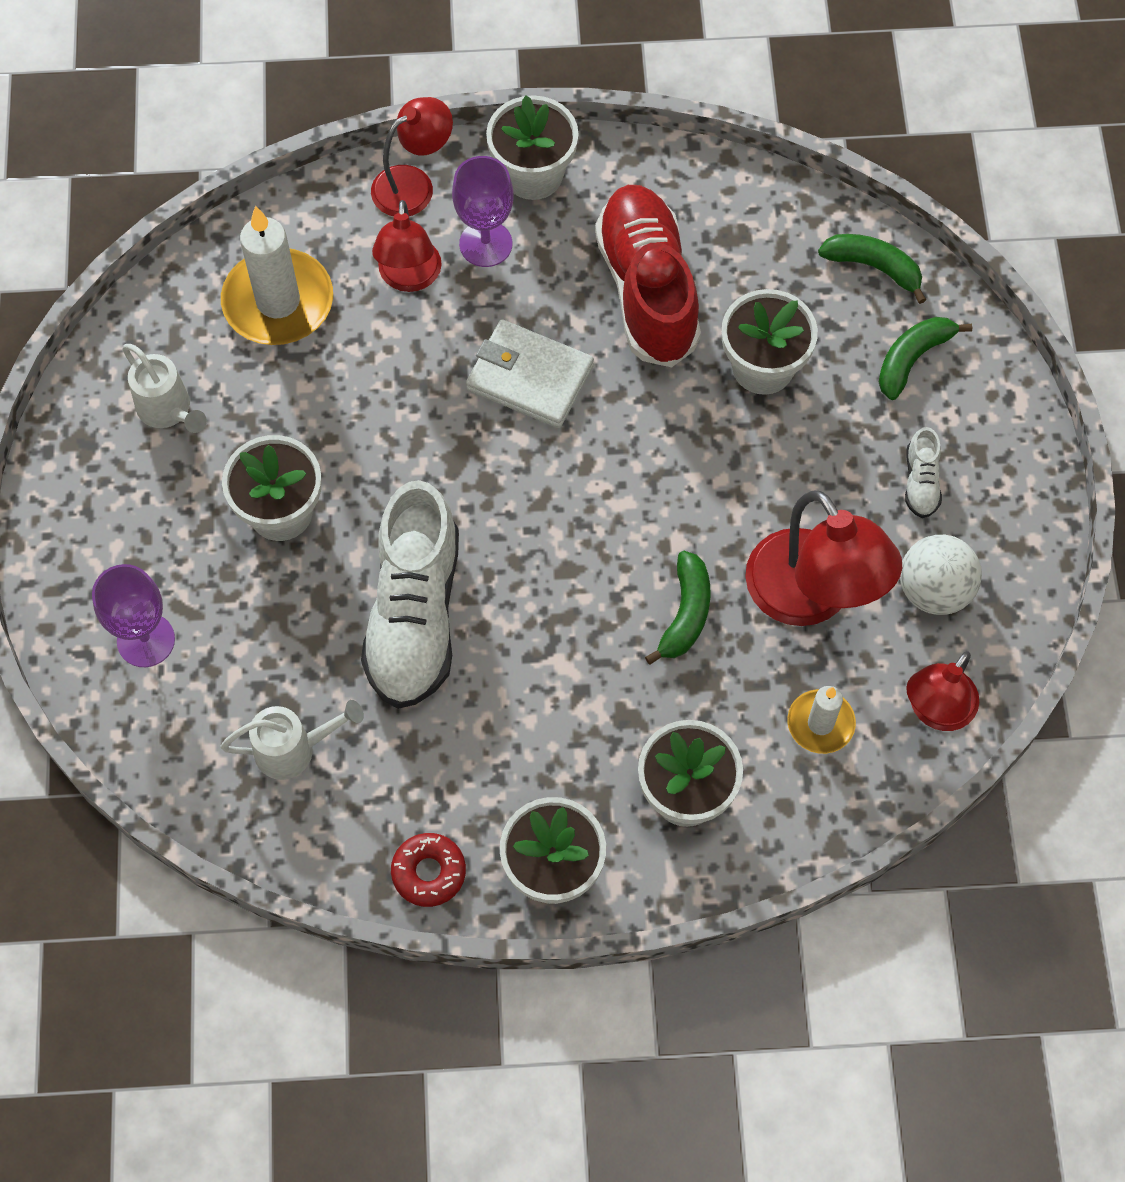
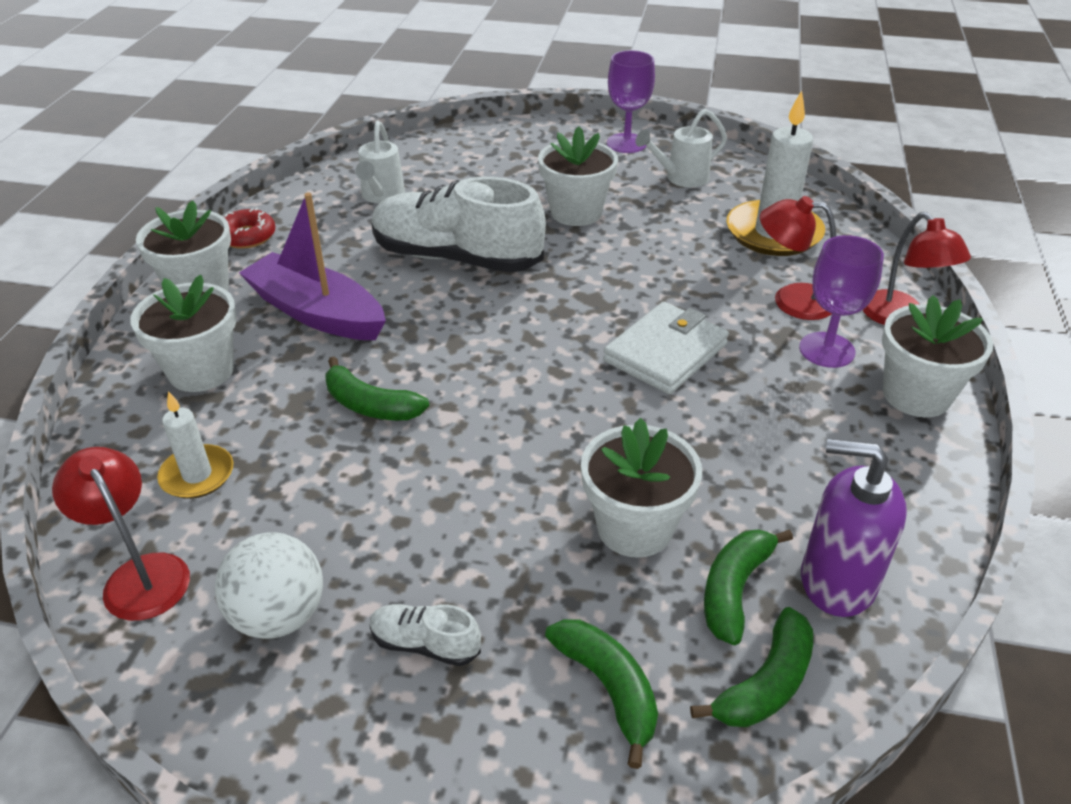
camera: 105 degrees right, 25 degrees down
purple goblet [92,564,175,667] -> purple goblet moved to [607,50,655,153]
red shoe [595,185,701,367] -> none
red lamp [745,491,902,626] -> none
none -> purple boat [239,192,386,340]
none -> green banana [704,529,793,645]
none -> purple soap dispenser [801,438,907,617]

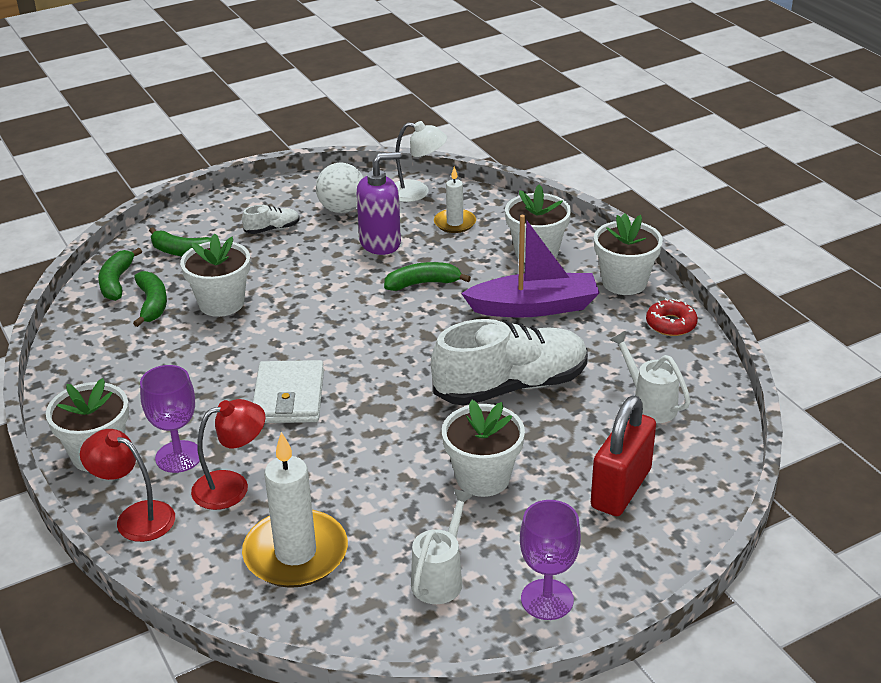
camera: 140 degrees right, 5 degrees down
red lamp [52,447,190,621] -> white lamp [395,121,447,202]
purple soap dispenser [801,438,907,617] -> purple soap dispenser moved to [356,152,401,255]
none -> red padlock [591,396,656,516]

